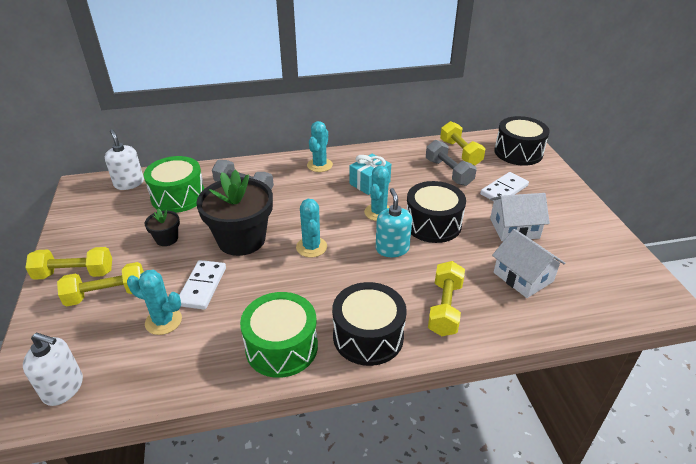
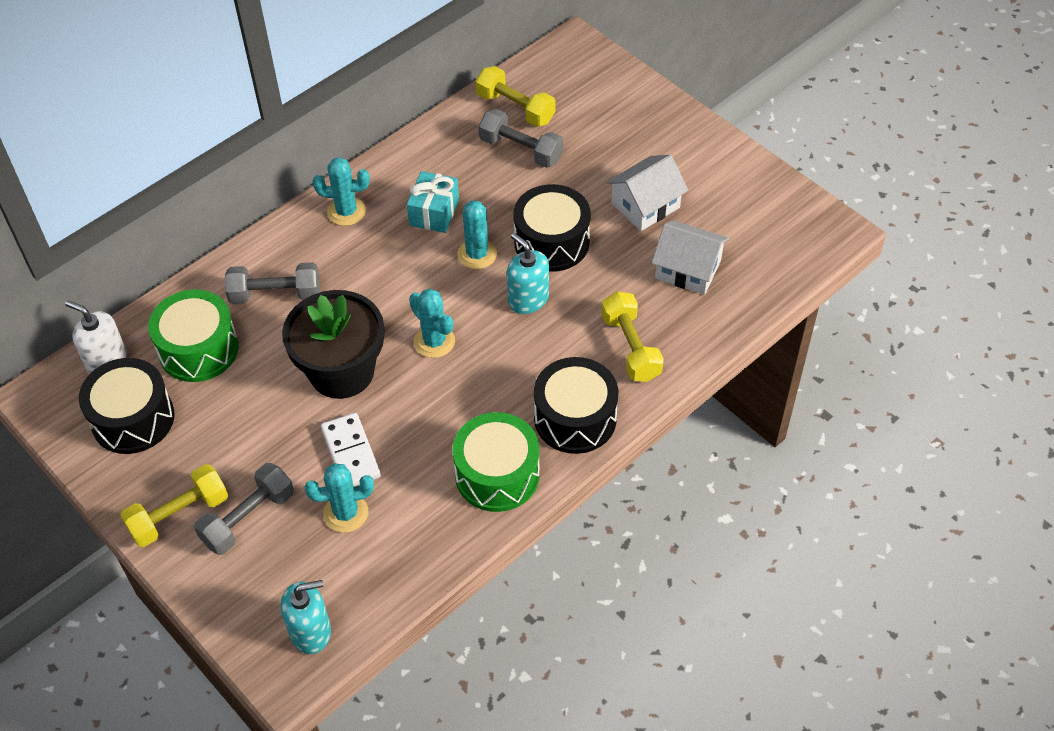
camera: 30 degrees left, 15 degrees up
white soap dispenser [23,333,83,406] -> turquoise soap dispenser [281,580,331,654]
yellow dumbbell [57,262,144,307] -> grey dumbbell [194,463,294,555]
black flower pot [145,208,180,246] -> none
turquoise cactus [307,121,333,172] -> turquoise cactus turned 75 degrees counterclockwise [312,157,370,226]
white domino [480,172,529,201] -> none
black drum [494,116,550,166] -> black drum moved to [79,358,174,454]

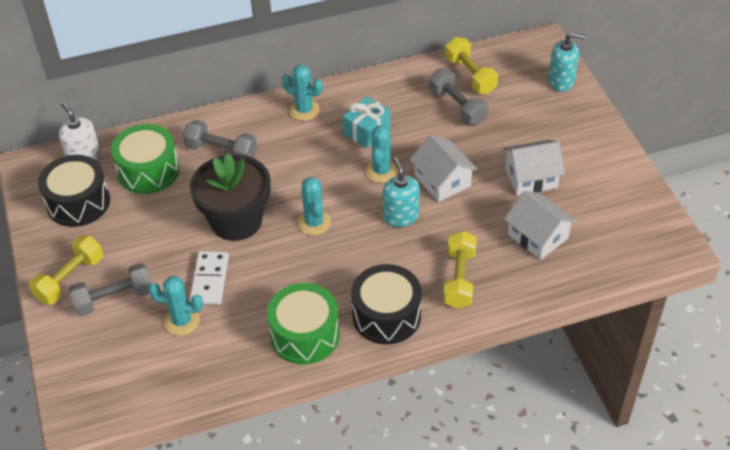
camera: 25 degrees right, 5 degrees down
yellow dumbbell [120,464,228,547] -> yellow dumbbell turned 45 degrees counterclockwise [29,235,103,305]
turquoise soap dispenser [281,580,331,654] -> turquoise soap dispenser moved to [548,32,585,92]
black drum [513,184,591,272] -> white house [409,134,478,202]

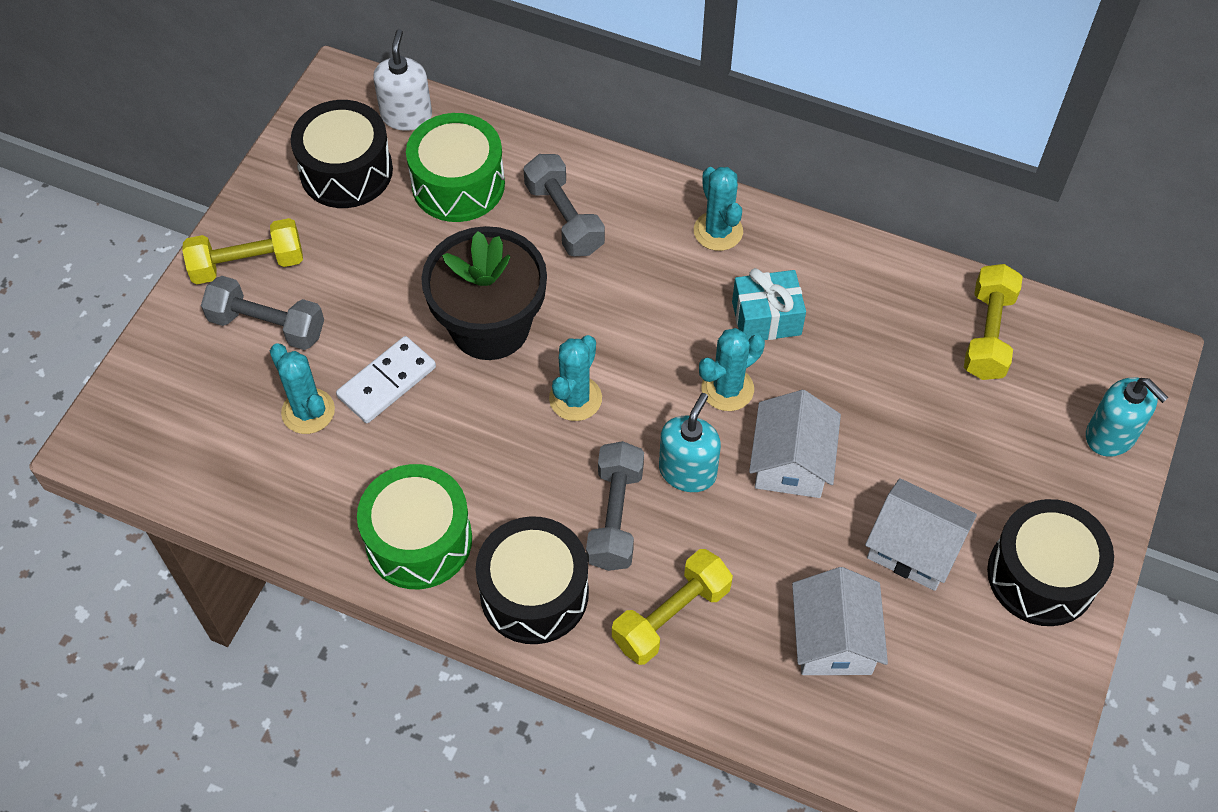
camera: 40 degrees right, 10 degrees up
grey dumbbell [429,69,488,125] -> grey dumbbell moved to [586,441,644,571]
none -> black drum [987,499,1114,626]

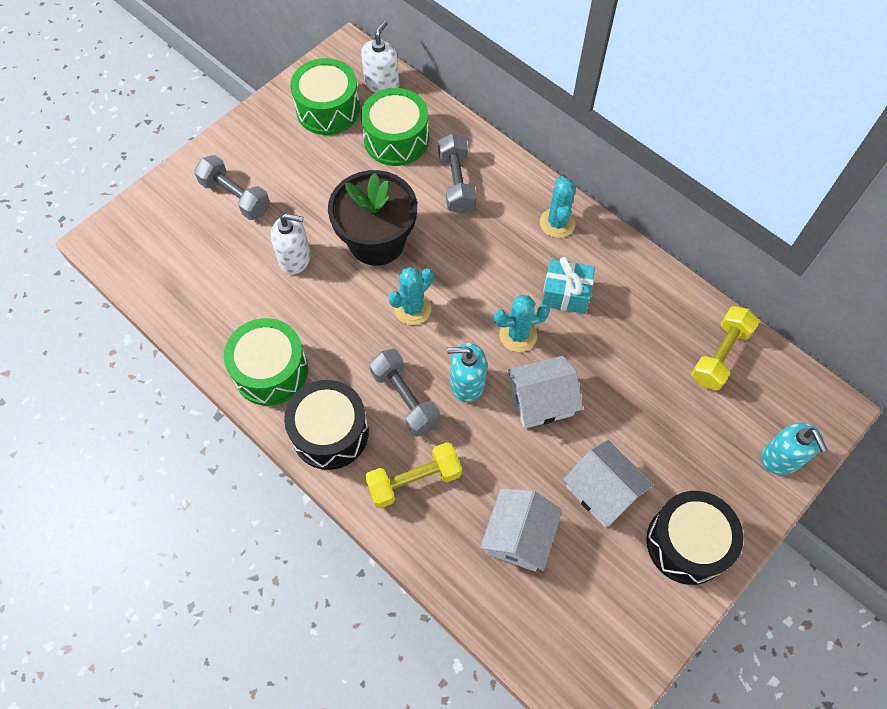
camera: 20 degrees right, 5 degrees up
yellow dumbbell [182,218,303,284] -> none
turquoise cactus [270,344,335,434] -> none
black drum [291,100,393,208] -> green drum [290,58,360,135]
white domino [336,336,436,423] -> white soap dispenser [271,214,311,274]
grey dumbbell [586,441,644,571] -> grey dumbbell turned 60 degrees counterclockwise [369,348,440,437]
turquoise soap dispenser [659,393,721,492] -> turquoise soap dispenser turned 135 degrees counterclockwise [447,343,487,402]
white house [749,390,841,498] -> white house turned 45 degrees clockwise [507,356,583,429]

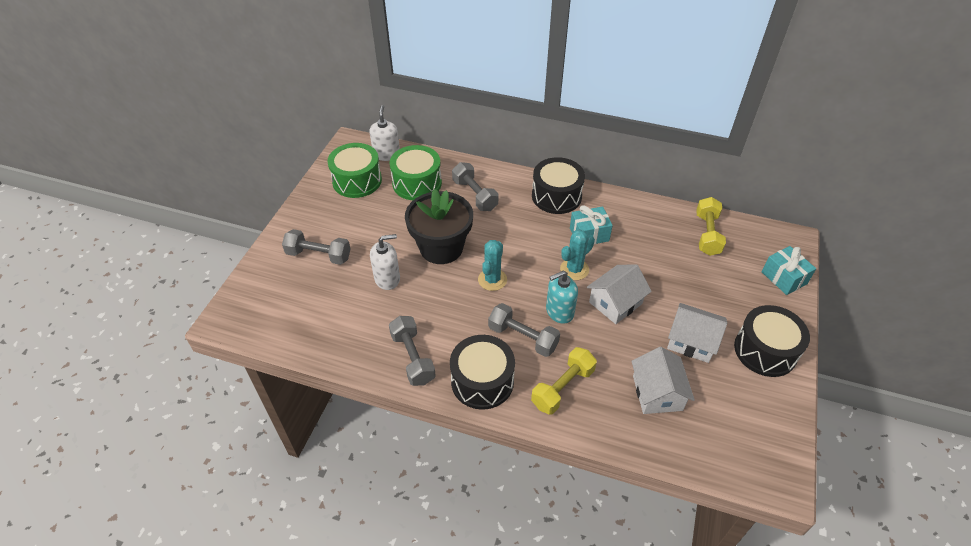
camera: 25 degrees left, 15 degrees down
green drum [224,318,308,406] -> grey dumbbell [389,316,436,386]
turquoise cactus [540,176,576,238] -> black drum [532,157,585,214]
turquoise soap dispenser [761,423,828,475] -> turquoise gift [762,246,816,295]

